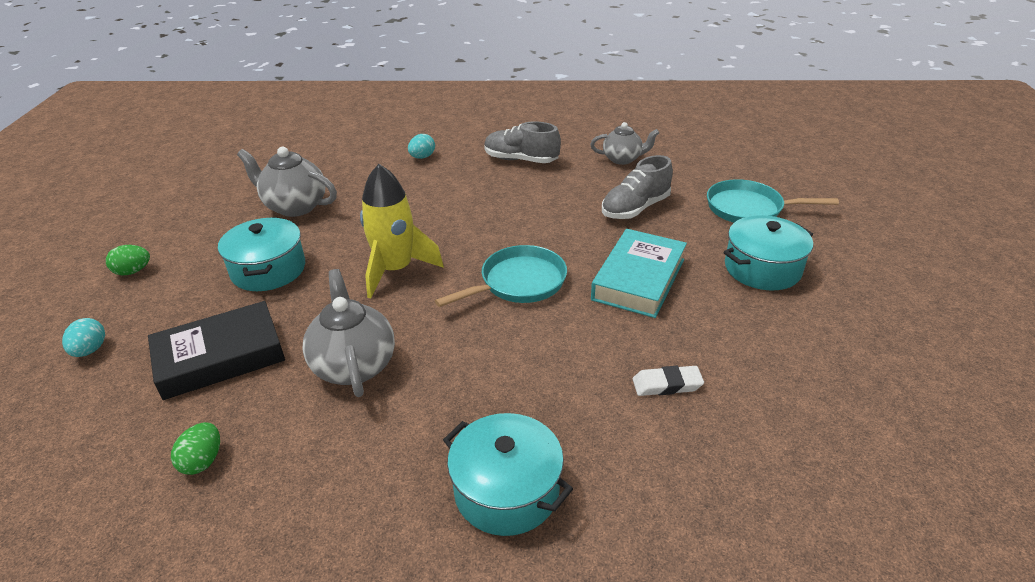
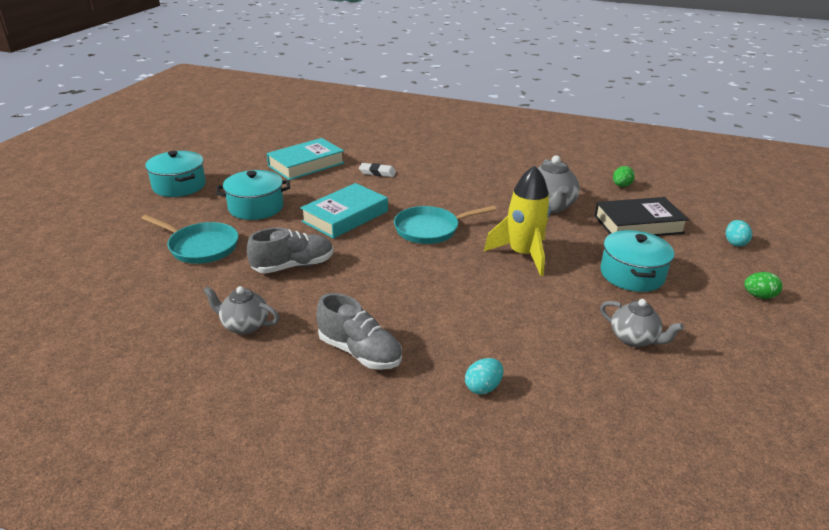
camera: 165 degrees left, 5 degrees down
grey teapot [237,147,337,217] -> grey teapot [600,299,684,347], size x0.66
turquoise pot [443,413,573,536] -> turquoise pot moved to [145,151,206,197]
none -> turquoise book [267,138,345,180]

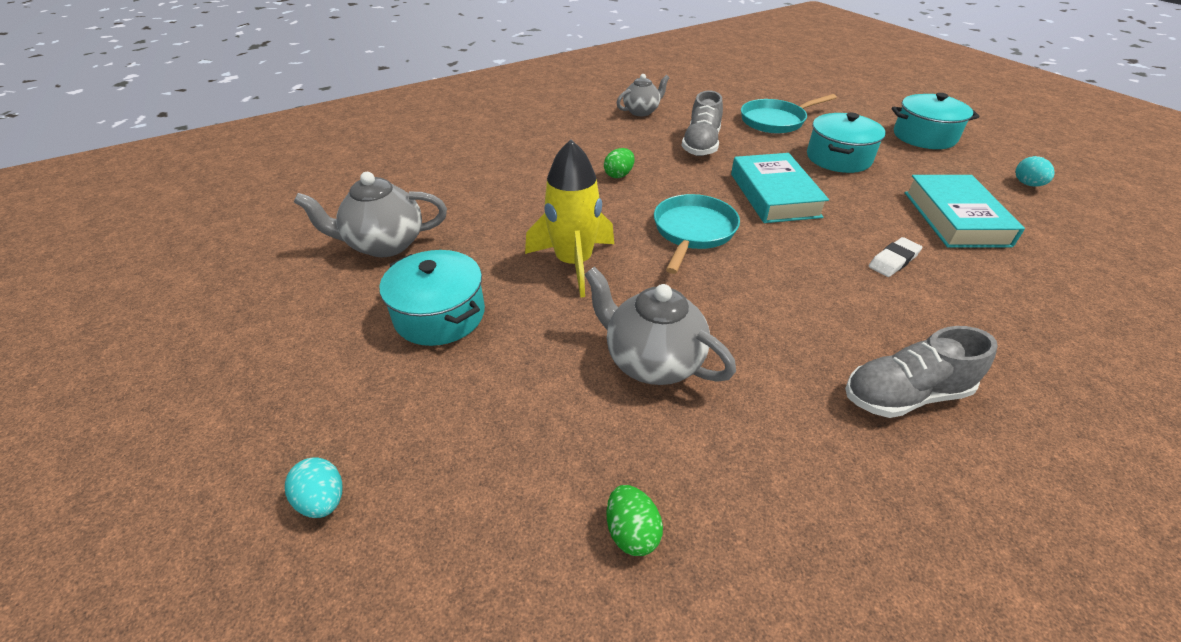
camera: 130 degrees right, 10 degrees up
grey shoe [316,293,402,370] -> grey shoe moved to [845,326,998,418]
turquoise egg [465,358,503,395] -> turquoise egg moved to [1015,156,1055,187]
black book [594,197,689,236] -> none
grey teapot [600,299,684,347] -> grey teapot [294,172,447,257], size x1.52
green egg [744,272,783,299] -> green egg moved to [604,148,635,178]

